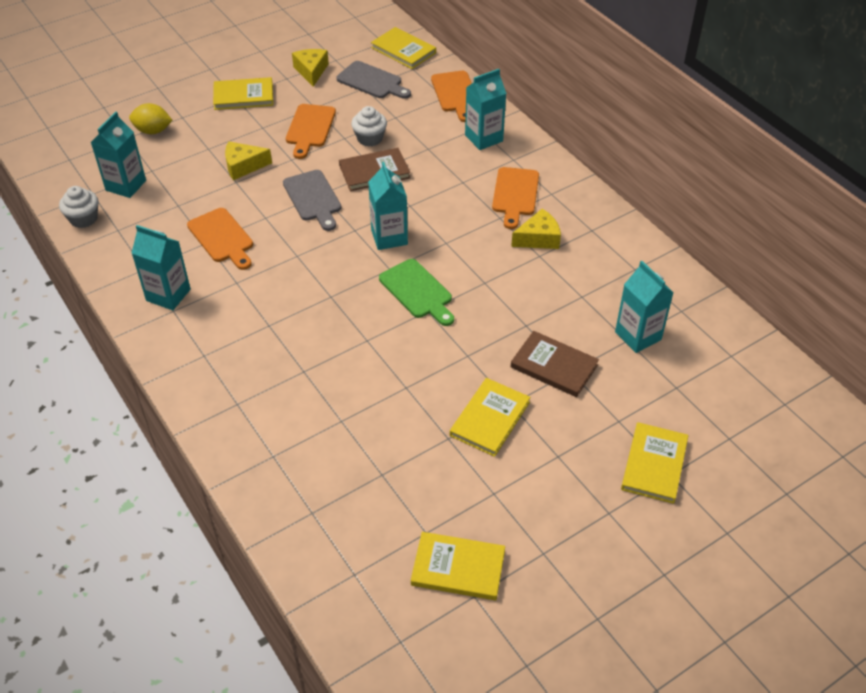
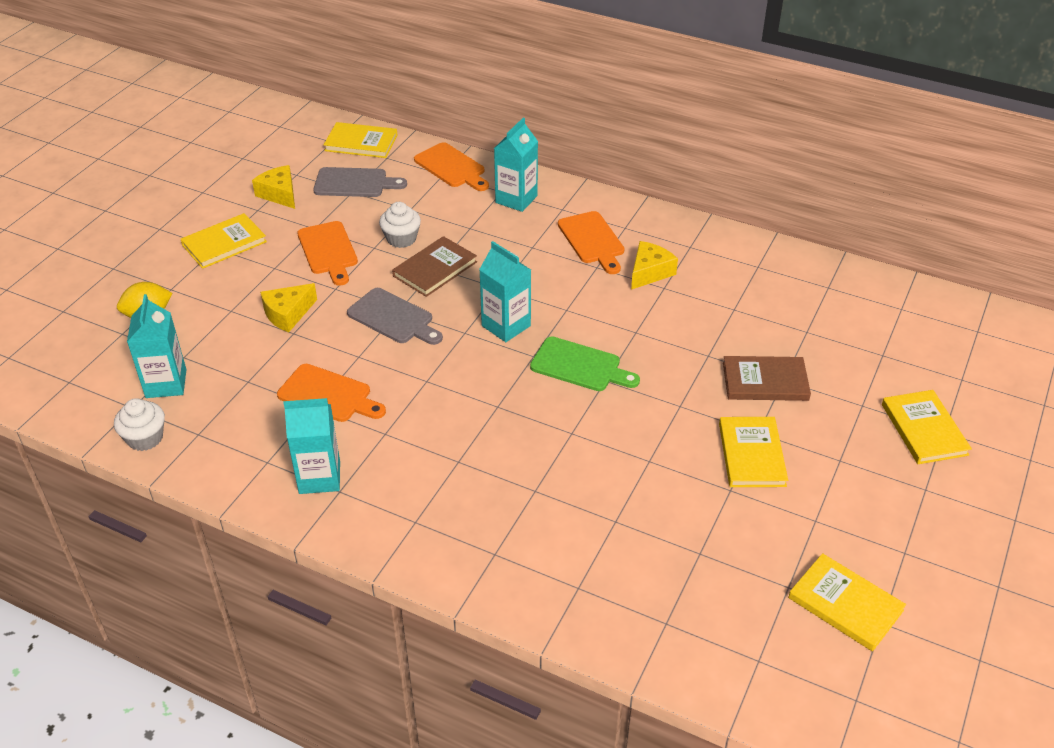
camera: 30 degrees left, 5 degrees down
yellow book [411,532,505,600] -> yellow book turned 60 degrees clockwise [788,553,906,652]
turquoise carton [615,261,674,353] -> none

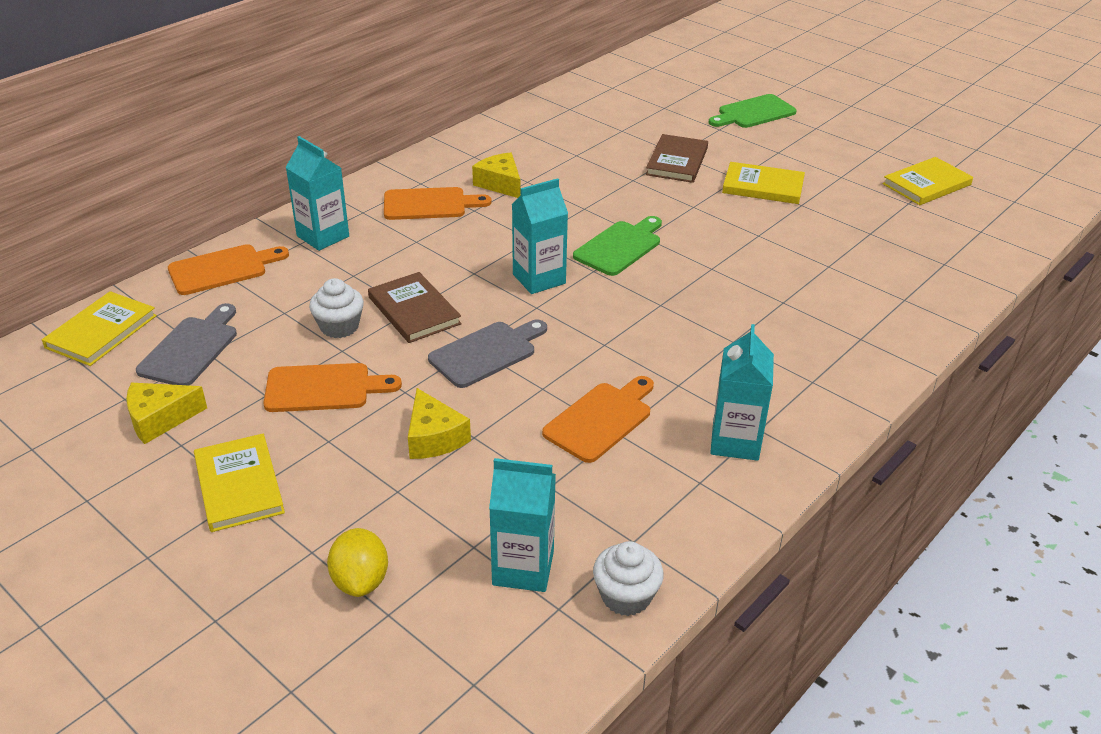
camera: 75 degrees left, 5 degrees down
yellow book [882,390,972,464] -> green cutting board [709,94,797,128]

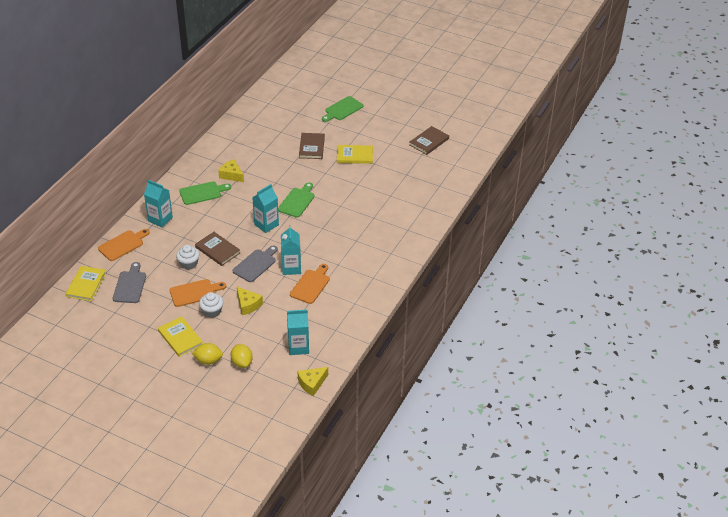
camera: 15 degrees left, 5 degrees up
yellow cheese [126,383,207,444] -> yellow cheese moved to [298,367,328,396]
orange cutting board [384,187,491,220] -> green cutting board [179,181,231,205]
white cupcake [593,541,664,616] -> white cupcake moved to [199,292,223,318]
turquoise carton [710,324,774,461] -> turquoise carton moved to [281,225,301,275]
yellow book [883,157,973,205] -> brown book [409,126,449,155]
none -> yellow lemon [192,343,223,365]

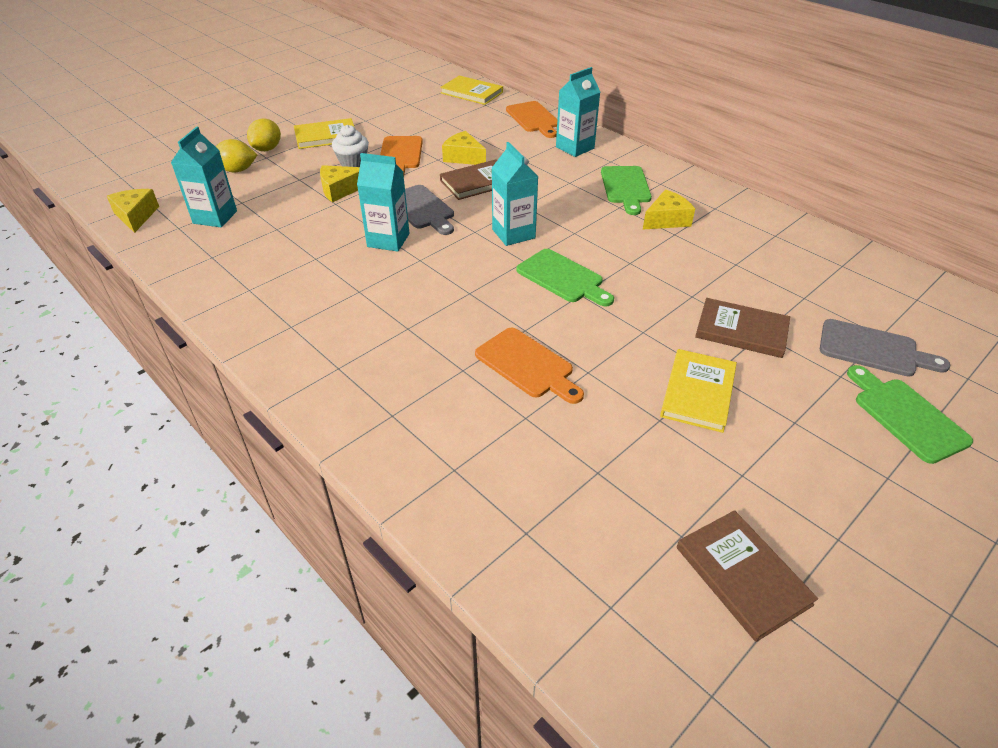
camera: 110 degrees right, 0 degrees up
grey cutting board [113,262,146,303] -> grey cutting board moved to [820,319,951,377]
white cupcake [176,245,199,270] -> yellow cheese [442,131,486,165]
orange cutting board [290,264,330,304] -> orange cutting board moved to [475,328,584,404]

